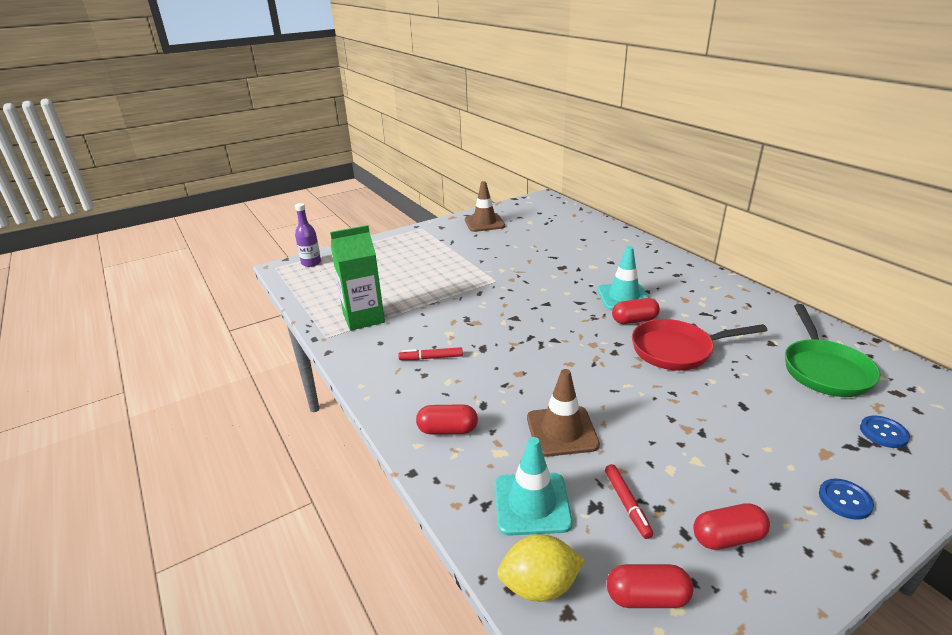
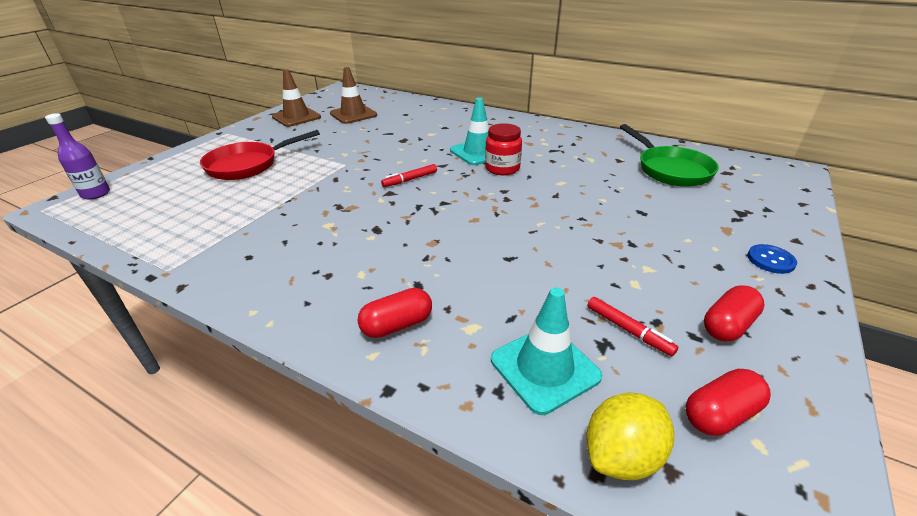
camera: 30 degrees left, 5 degrees up
green carton [330,225,385,331] -> none
red marker [399,347,463,360] -> red marker moved to [381,164,437,187]
brown traffic cone [527,369,600,457] -> brown traffic cone moved to [330,67,377,124]
red capsule [612,298,660,324] -> red jar [485,123,522,175]
red pan [632,319,767,371] -> red pan moved to [200,130,320,180]
blue button [860,416,910,448] -> none

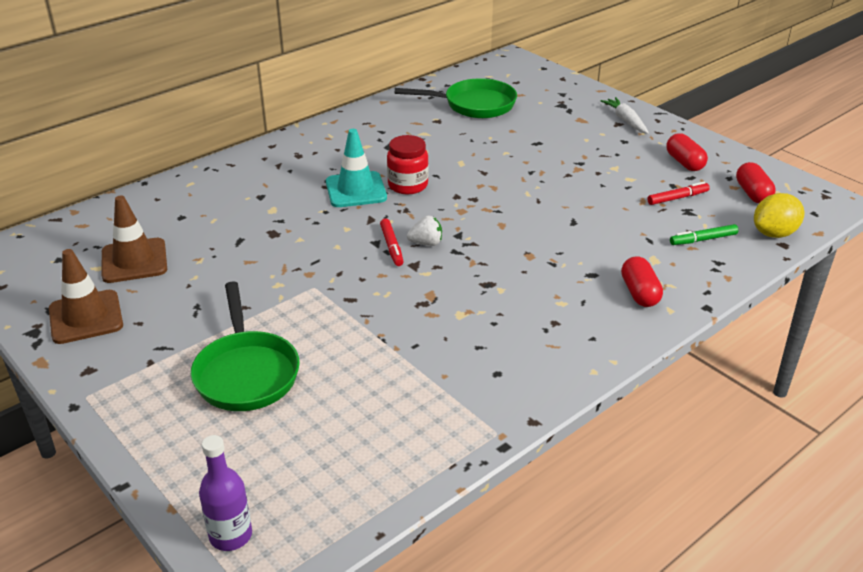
camera: 70 degrees left, 0 degrees up
red pan [200,130,320,180] -> green pan [191,282,300,411]
turquoise traffic cone [491,287,602,415] -> green marker [670,224,739,245]
yellow lemon [586,392,674,480] -> yellow lemon turned 75 degrees clockwise [754,193,804,238]
blue button [747,244,797,274] -> white carrot [600,97,649,134]
none -> white strawberry [407,216,442,246]

